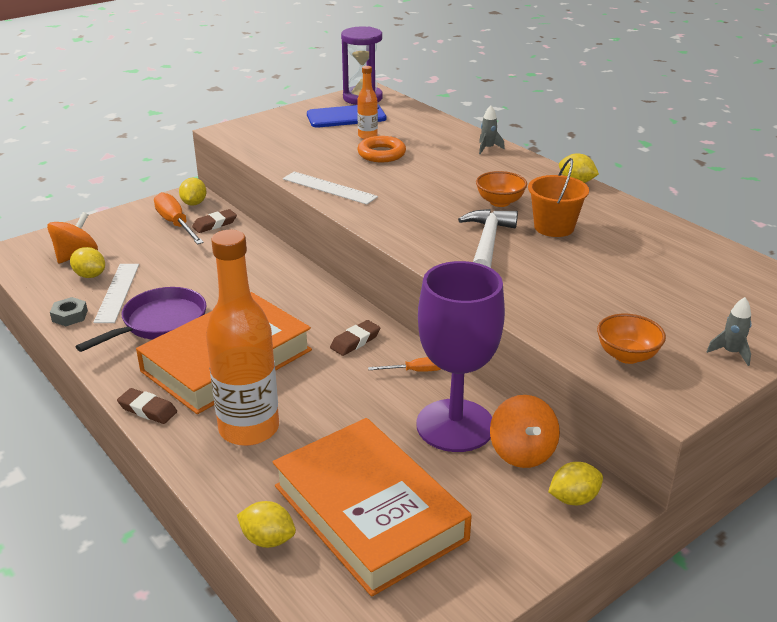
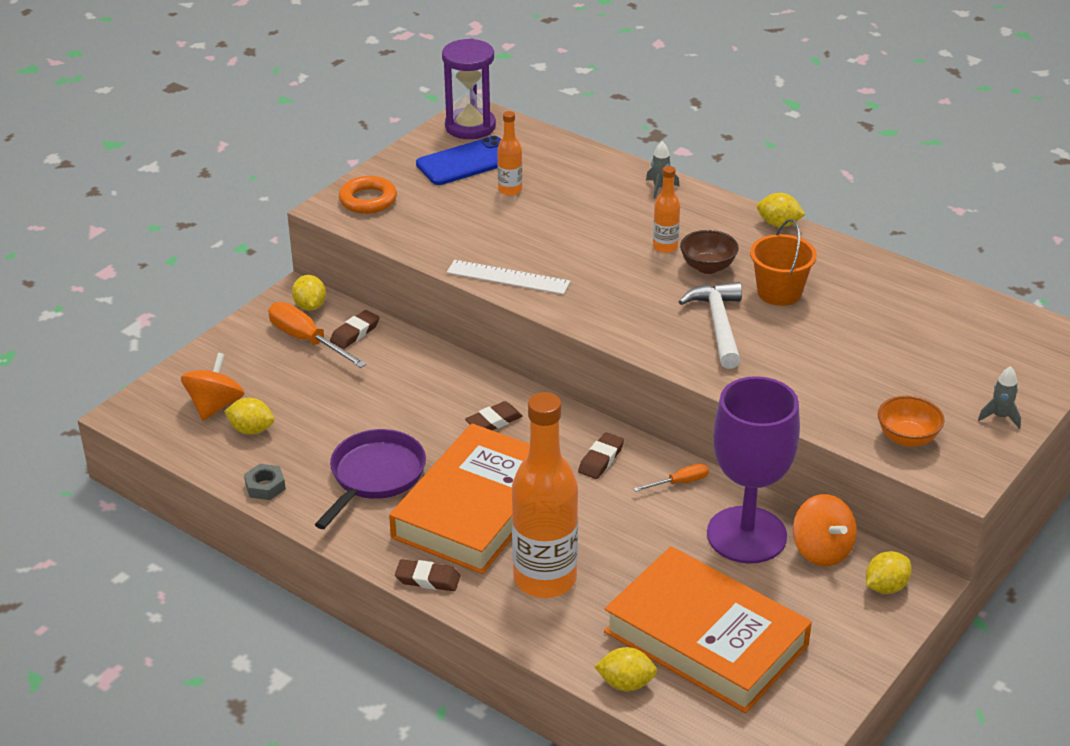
camera: 15 degrees left, 5 degrees up
white ruler [93,264,139,323] -> none
orange ring [357,136,406,162] -> orange ring moved to [339,176,397,214]
orange bowl [476,171,527,207] -> brown bowl [680,230,739,274]
none -> brown eraser [465,401,523,430]
none -> orange bottle [653,166,680,253]

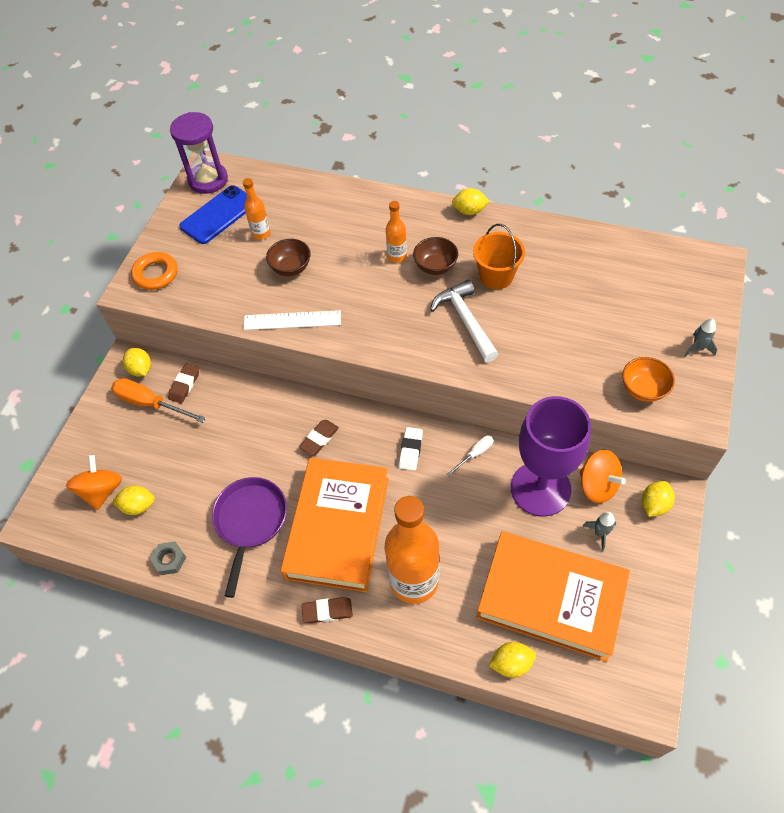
camera: 15 degrees left, 20 degrees up
brown eraser [578,432,624,479] -> white eraser [399,427,423,471]
orange screwdriver [634,464,709,492] -> white screwdriver [447,435,494,476]
grey rocket [646,141,680,199] -> grey rocket moved to [583,512,616,552]
none -> brown bowl [266,239,311,276]

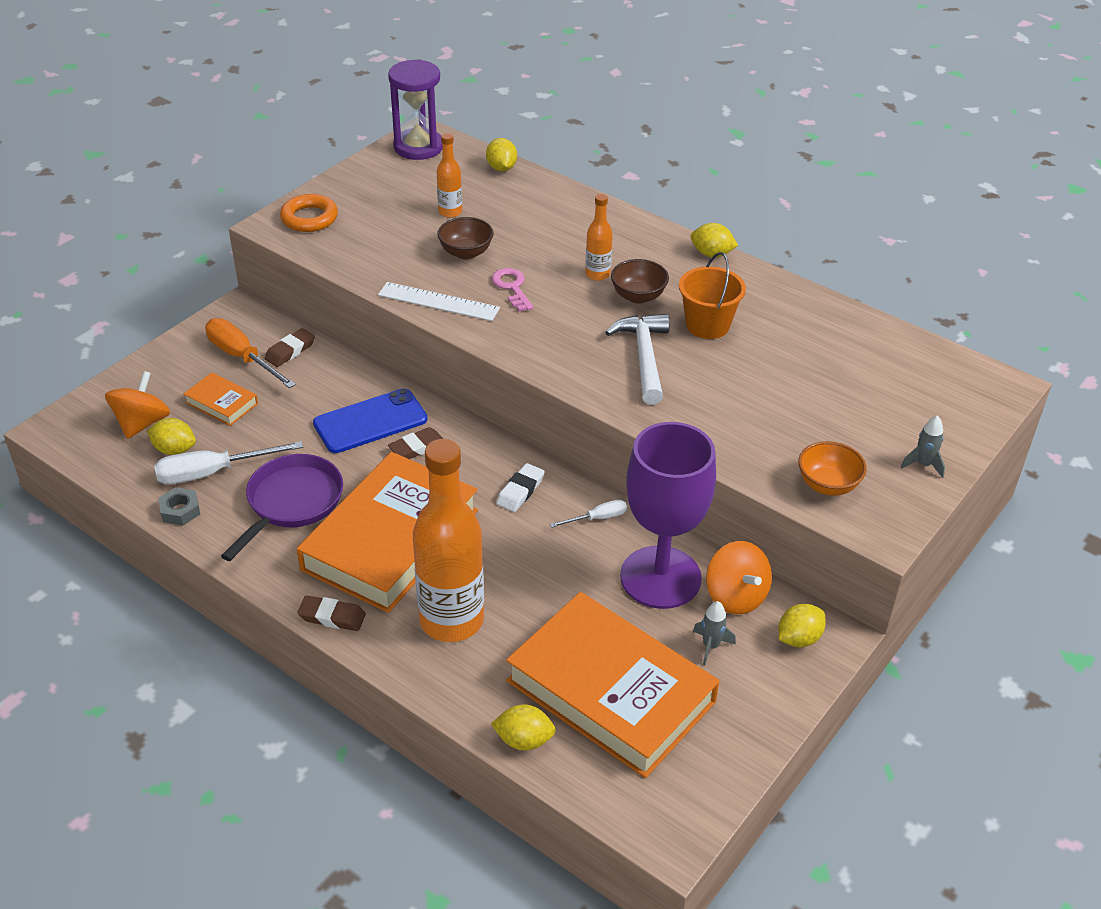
camera: 15 degrees right, 15 degrees down
yellow lemon [123,348,151,376] -> yellow lemon moved to [486,138,517,171]
blue phone [179,185,247,244] -> blue phone moved to [313,388,427,453]
none -> white screwdriver [154,441,303,484]
none -> orange book [184,372,258,426]
none -> pink key [491,268,533,312]

